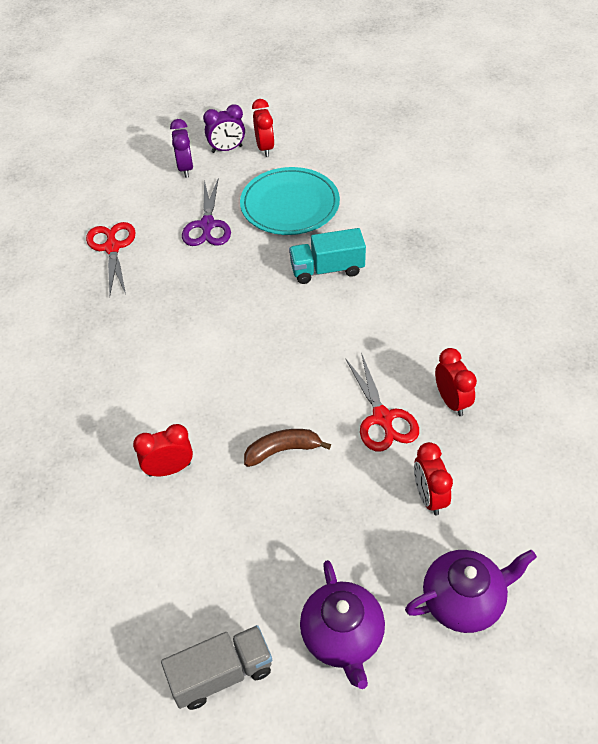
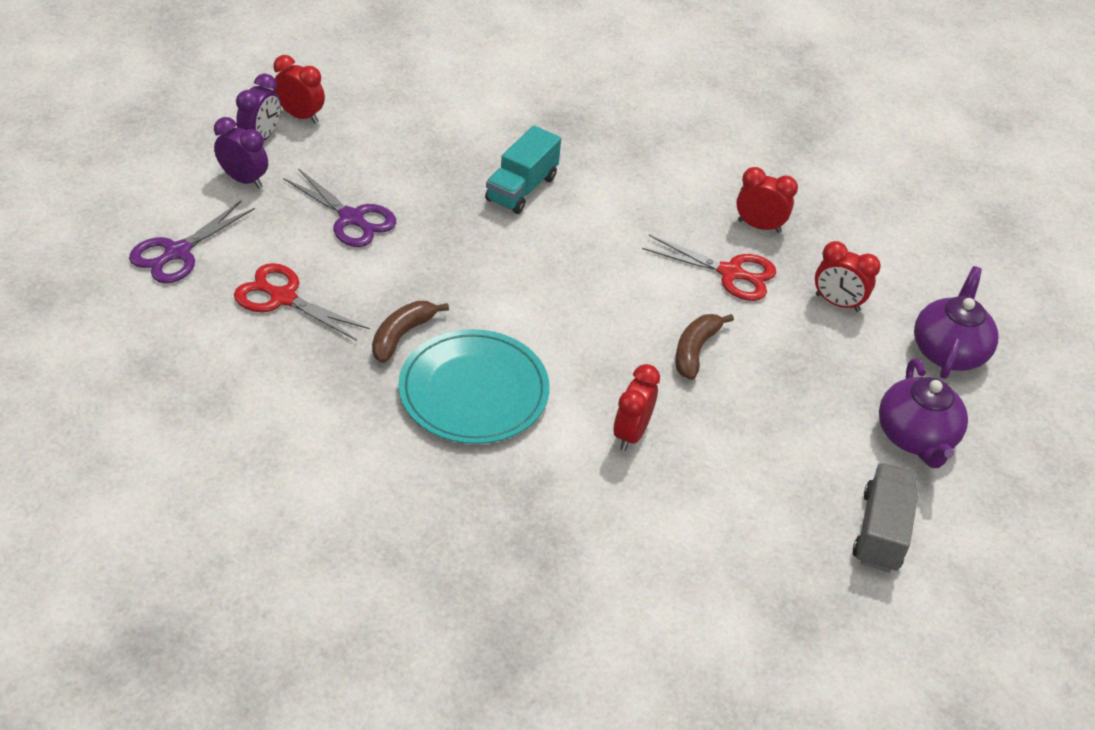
camera: 55 degrees left, 5 degrees down
turquoise plate [240,167,340,235] -> turquoise plate moved to [398,329,550,444]
purple teapot [300,560,385,689] -> purple teapot turned 60 degrees clockwise [879,359,968,468]
none -> purple scissors [129,201,255,283]
none -> brown banana [372,301,449,363]

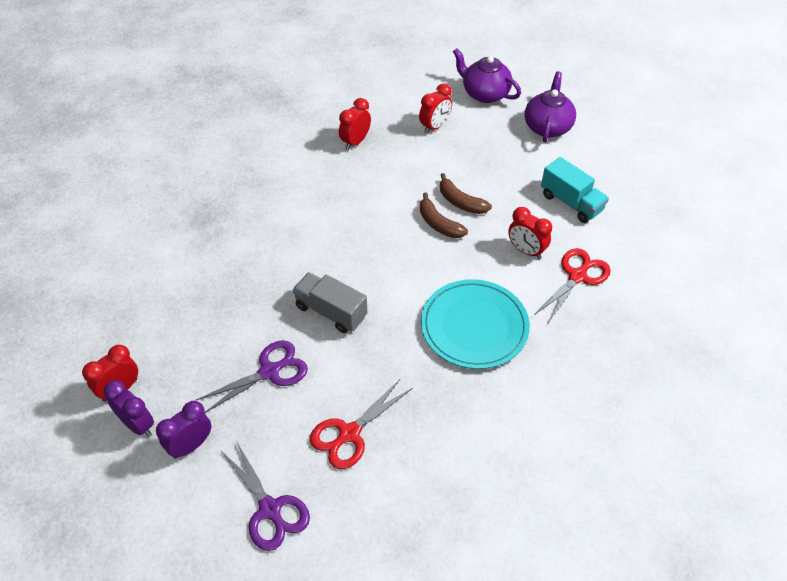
camera: 70 degrees left, 5 degrees up
brown banana [372,301,449,363] -> brown banana moved to [420,192,468,238]
turquoise truck [485,126,561,214] -> turquoise truck moved to [541,157,609,223]
red scissors [642,235,776,301] -> red scissors moved to [534,248,611,324]
grey truck [853,463,919,573] -> grey truck moved to [293,272,367,333]
purple teapot [879,359,968,468] -> purple teapot turned 90 degrees counterclockwise [525,71,576,142]

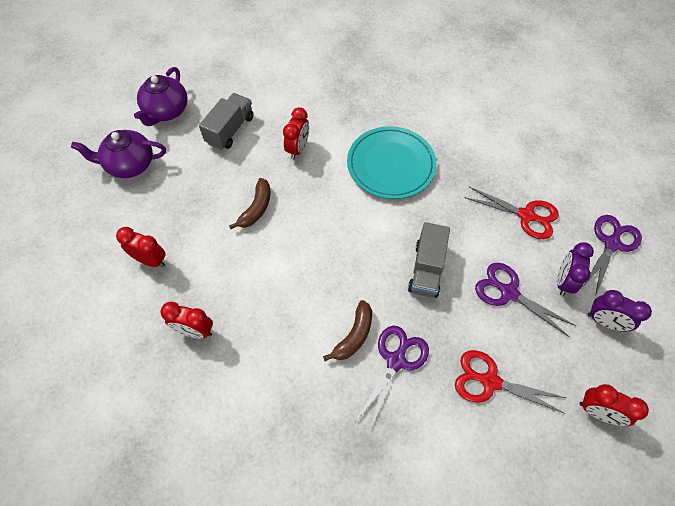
camera: 110 degrees left, 10 degrees up
purple clock [104,380,154,437] -> purple clock moved to [557,242,594,296]
brown banana [420,192,468,238] -> brown banana moved to [323,300,372,361]
purple teapot [453,48,521,103] -> purple teapot moved to [134,67,188,126]
red scissors [534,248,611,324] -> red scissors moved to [455,350,566,414]
turquoise truck [541,157,609,223] -> grey truck [199,93,254,150]
none -> purple scissors [356,326,429,430]

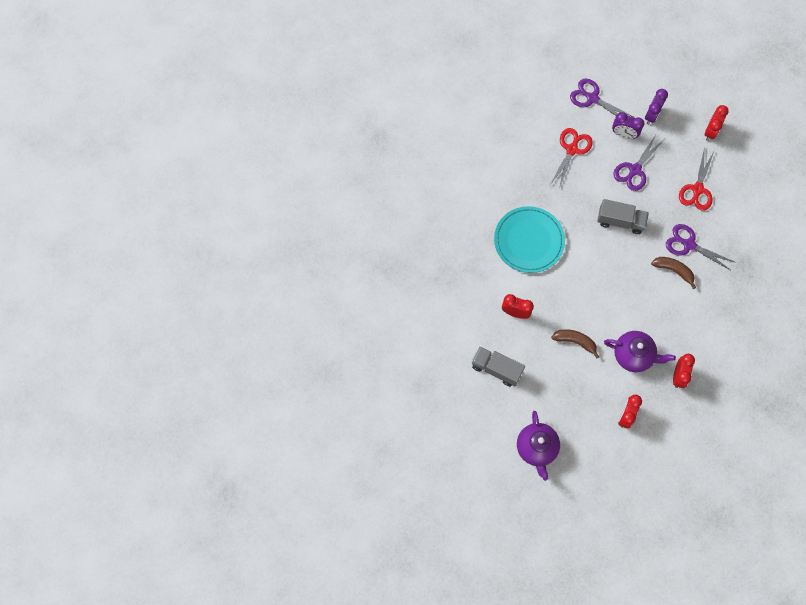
camera: 90 degrees left, 10 degrees up
purple teapot [134,67,188,126] -> purple teapot moved to [604,331,676,372]

